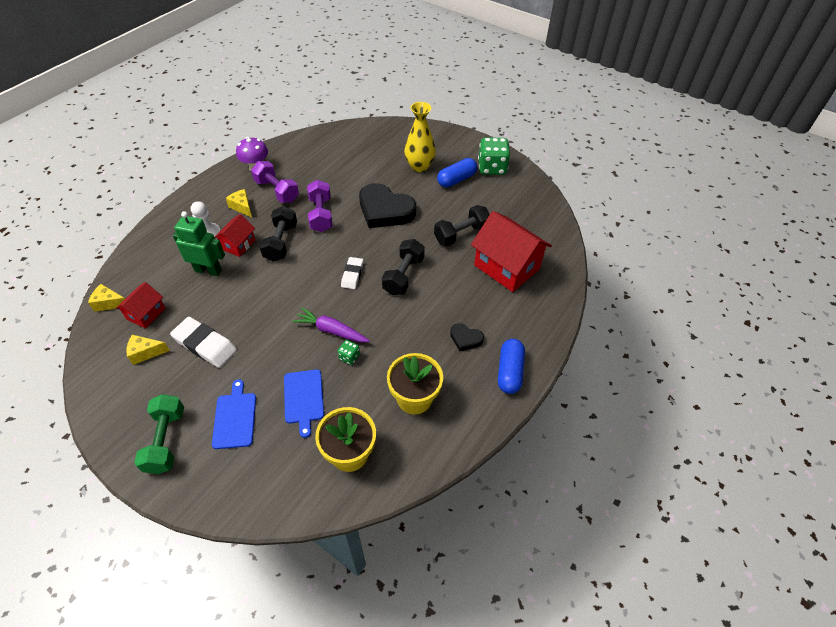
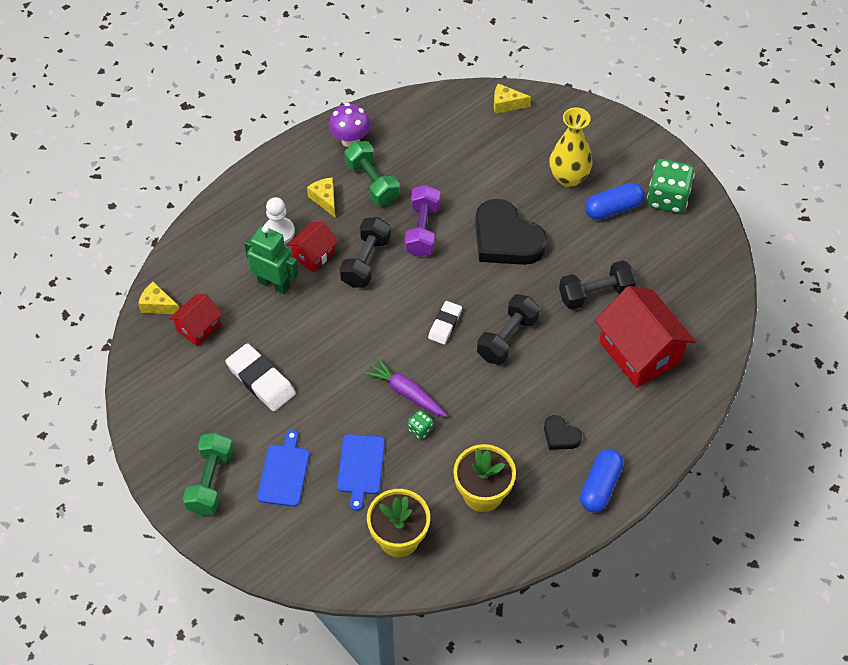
camera: 15 degrees right, 5 degrees up
yellow cheese [126,335,170,365] -> yellow cheese moved to [494,83,531,114]
purple dumbbell [251,161,299,203] -> green dumbbell [344,141,400,205]

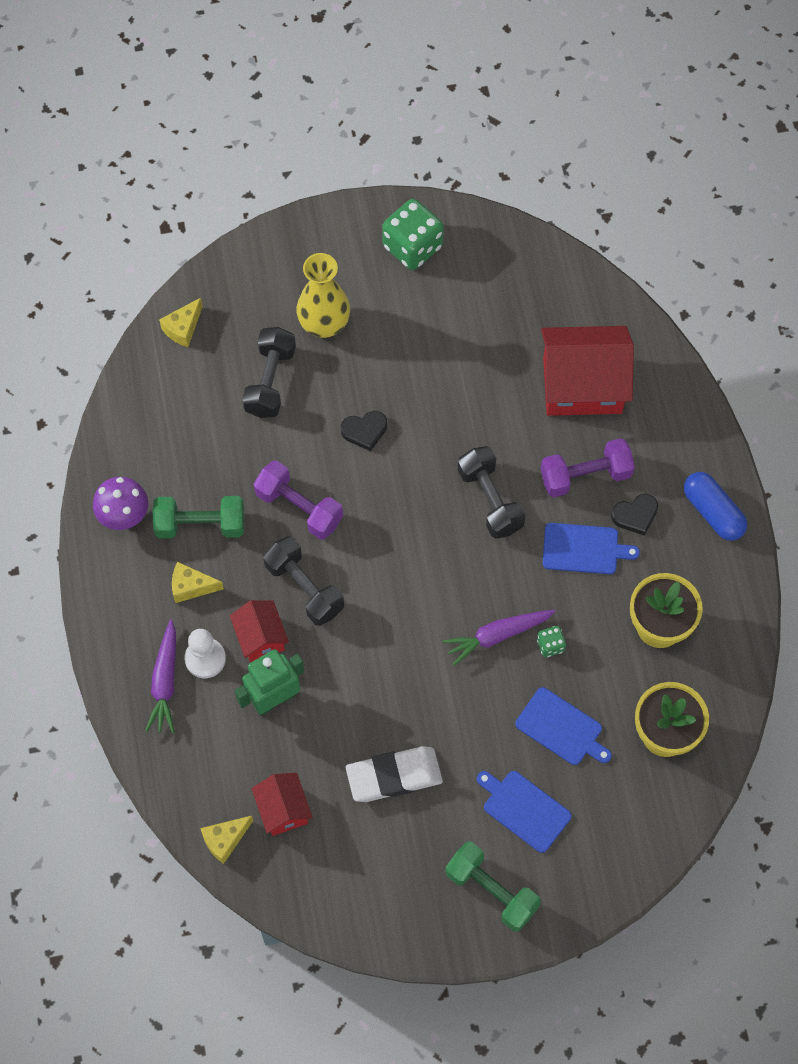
camera: 60 degrees left, 10 degrees up
white eraser [428,301,462,344] -> none
black heart [475,199,547,265] -> black heart [341,411,387,451], size x0.47
black dumbbell [559,260,636,310] -> black dumbbell moved to [242,327,296,418]
blue capsule [585,183,644,220] -> none
none -> purple carrot [145,619,176,733]
none -> purple dumbbell [540,438,635,497]
none -> blue cutting board [543,523,640,574]

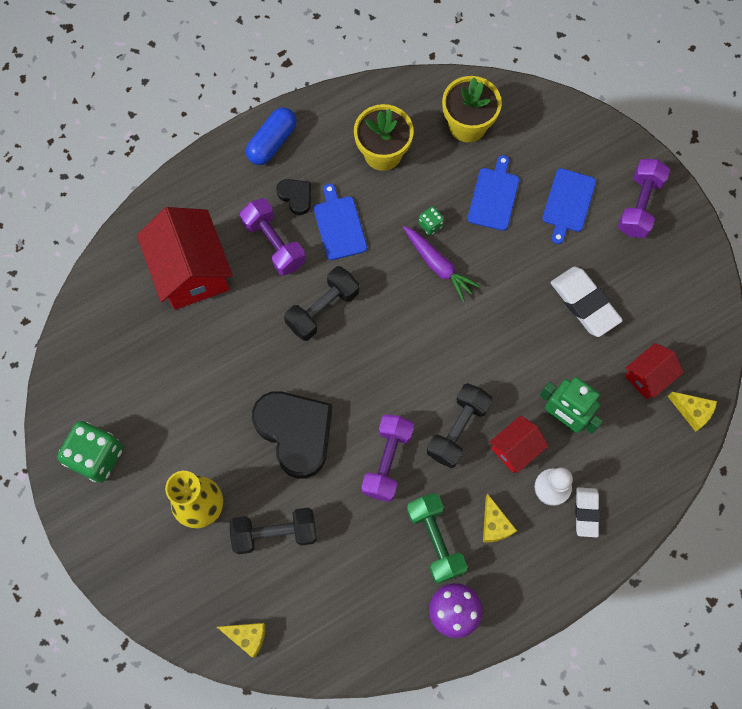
camera: 110 degrees left, 5 degrees up
purple carrot [145,619,176,733] -> white eraser [575,487,600,537]
black heart [341,411,387,451] -> black heart [252,391,332,479], size x2.13
green dumbbell [445,842,541,932] -> purple dumbbell [618,159,670,238]

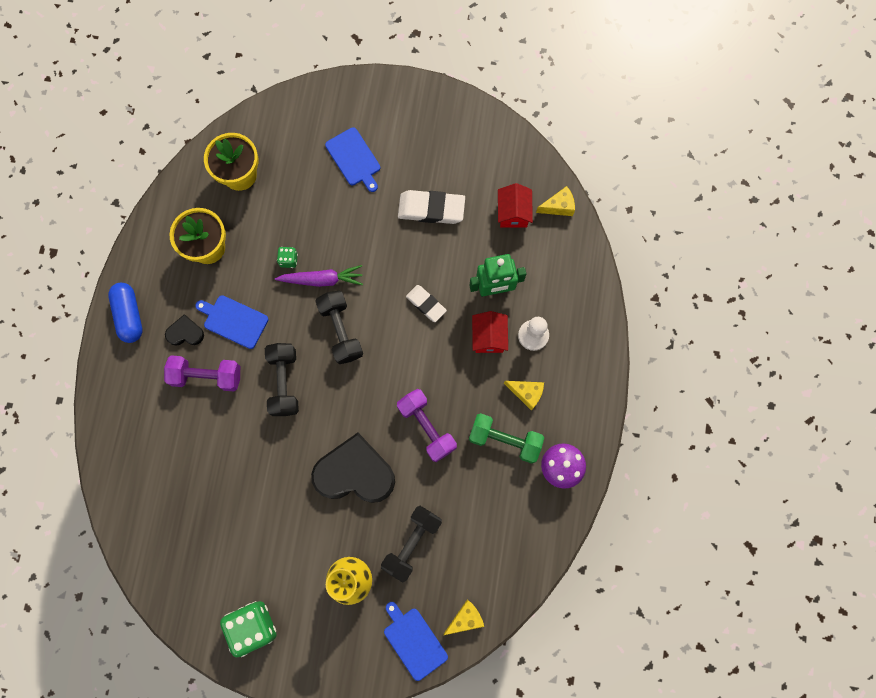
camera: 50 degrees left, 5 degrees up
red house [137,207,233,310] -> none
black dumbbell [427,383,493,468] -> black dumbbell moved to [315,291,363,364]
blue cutting board [468,155,519,231] -> blue cutting board moved to [384,602,448,681]
white eraser [575,487,600,537] -> white eraser moved to [406,285,447,322]
purple dumbbell [618,159,670,238] -> none

